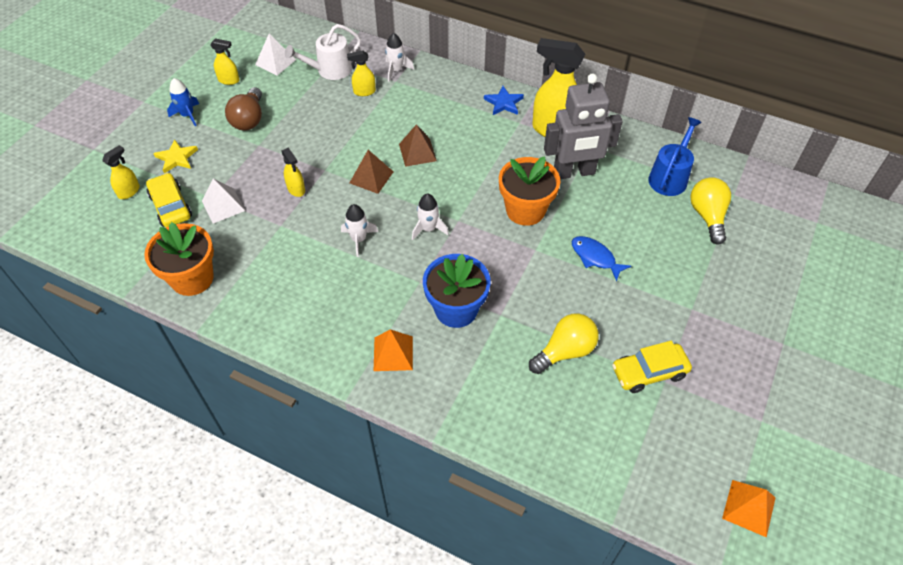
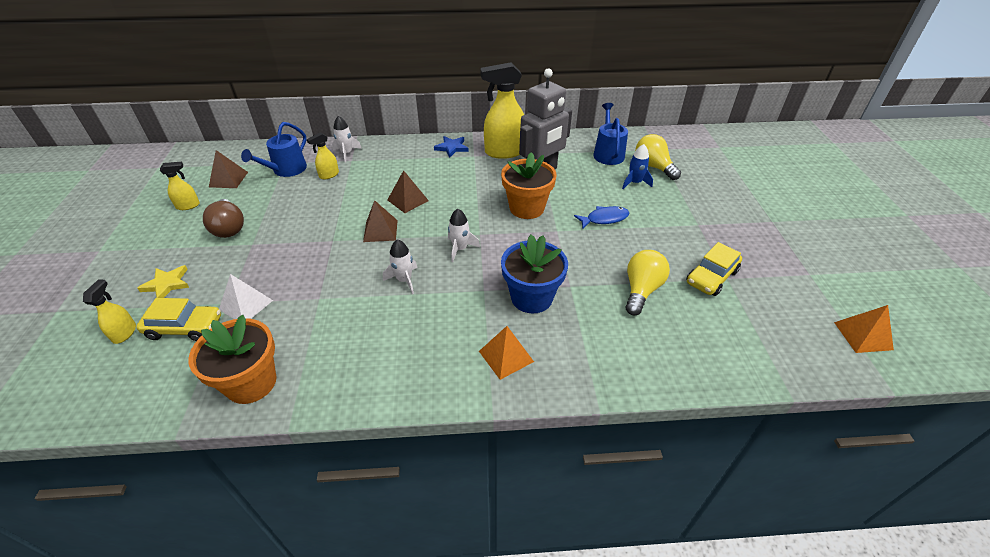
camera: 30 degrees left, 10 degrees down
yellow car [146,173,192,227] -> yellow car turned 150 degrees clockwise [136,298,221,341]
blue rocket [167,78,199,126] -> blue rocket moved to [622,144,653,189]
white pyramid [255,34,296,75] -> brown pyramid [209,150,248,188]
yellow spray bottle [281,148,305,197] -> none
white watering can [285,24,361,80] -> blue watering can [241,122,307,177]
blue fish [572,236,631,281] -> blue fish turned 150 degrees clockwise [574,206,630,229]

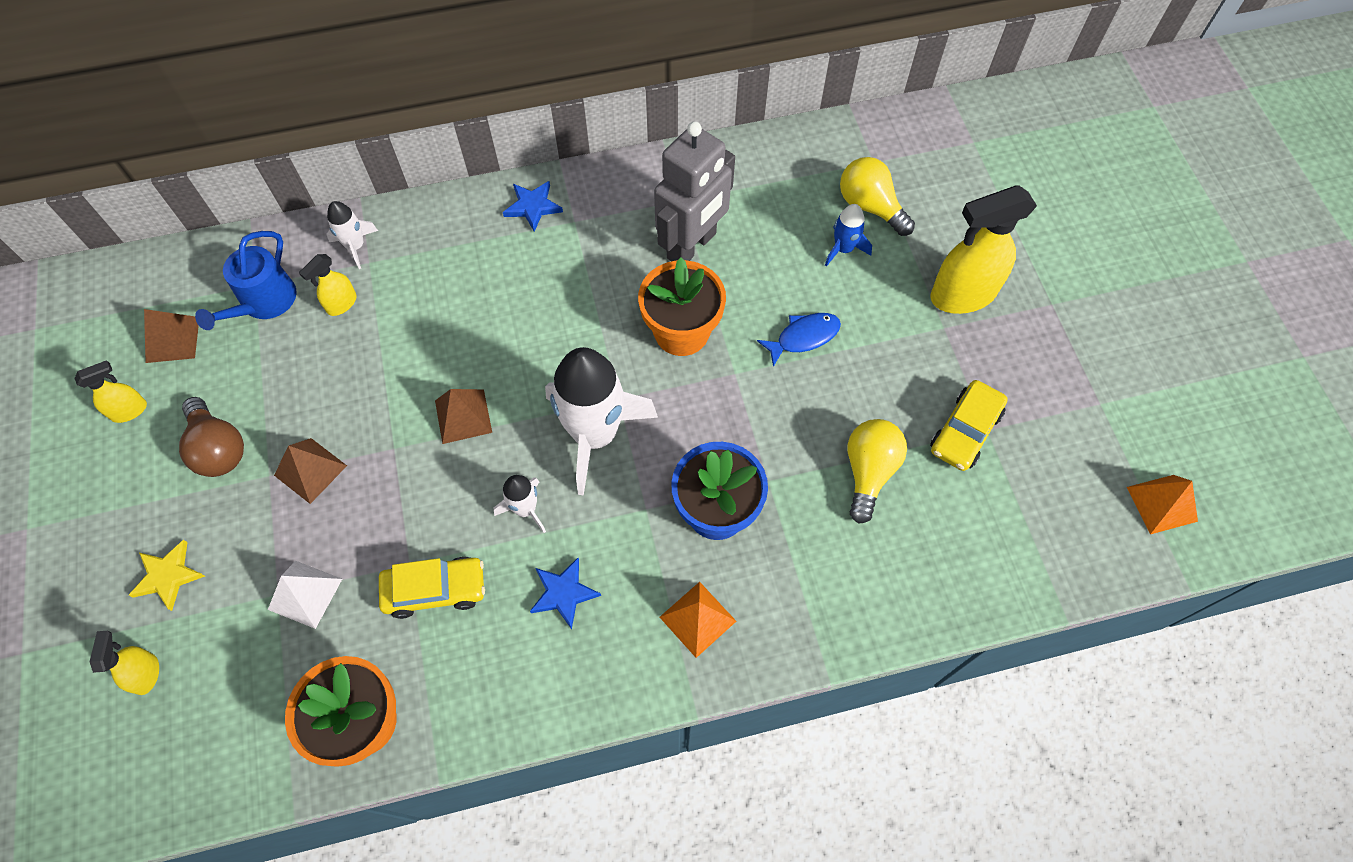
camera: 10 degrees left, 20 degrees up
yellow car [136,298,221,341] -> yellow car moved to [379,557,485,619]
brown pyramid [387,170,429,213] -> brown pyramid moved to [274,438,347,504]
white rocket [448,209,480,262] -> white rocket [545,347,658,496], size x2.14
yellow spray bottle [480,62,524,159] -> yellow spray bottle moved to [930,185,1037,314]
blue watering can [593,103,628,165] -> none
none -> blue star [530,558,601,629]

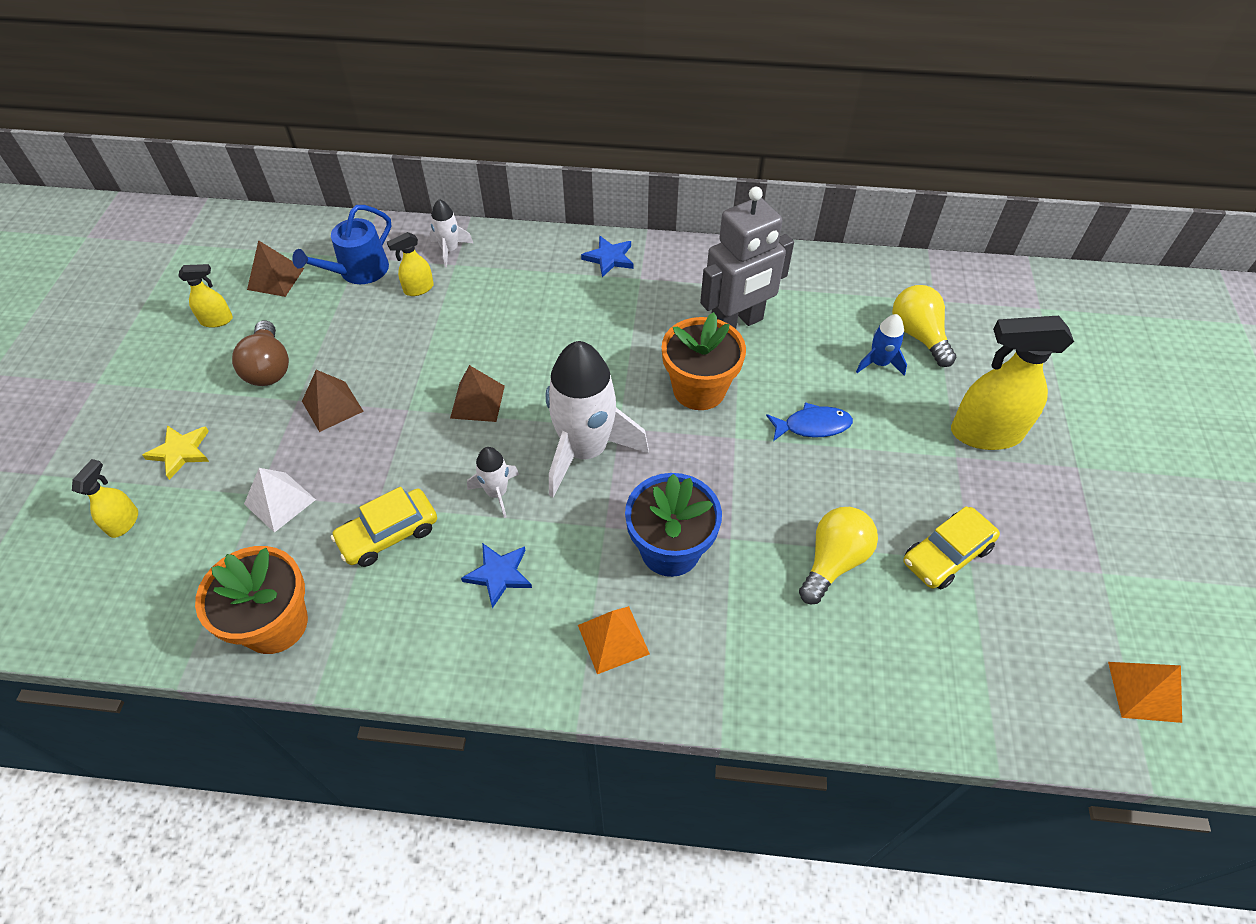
camera: 20 degrees right, 10 degrees down
yellow car [379,557,485,619] -> yellow car turned 135 degrees clockwise [331,487,437,567]

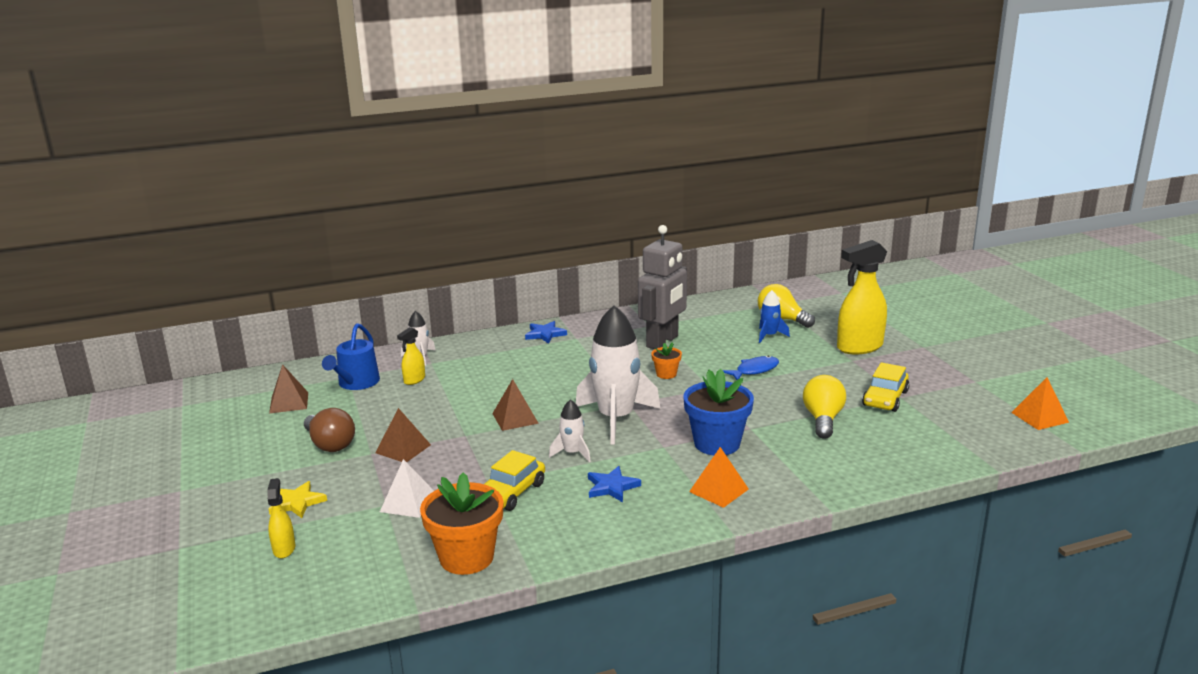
camera: 25 degrees left, 30 degrees down
yellow spray bottle [178,264,233,328] -> none
orange flower pot [662,312,746,410] -> orange flower pot [651,342,682,379], size x0.50

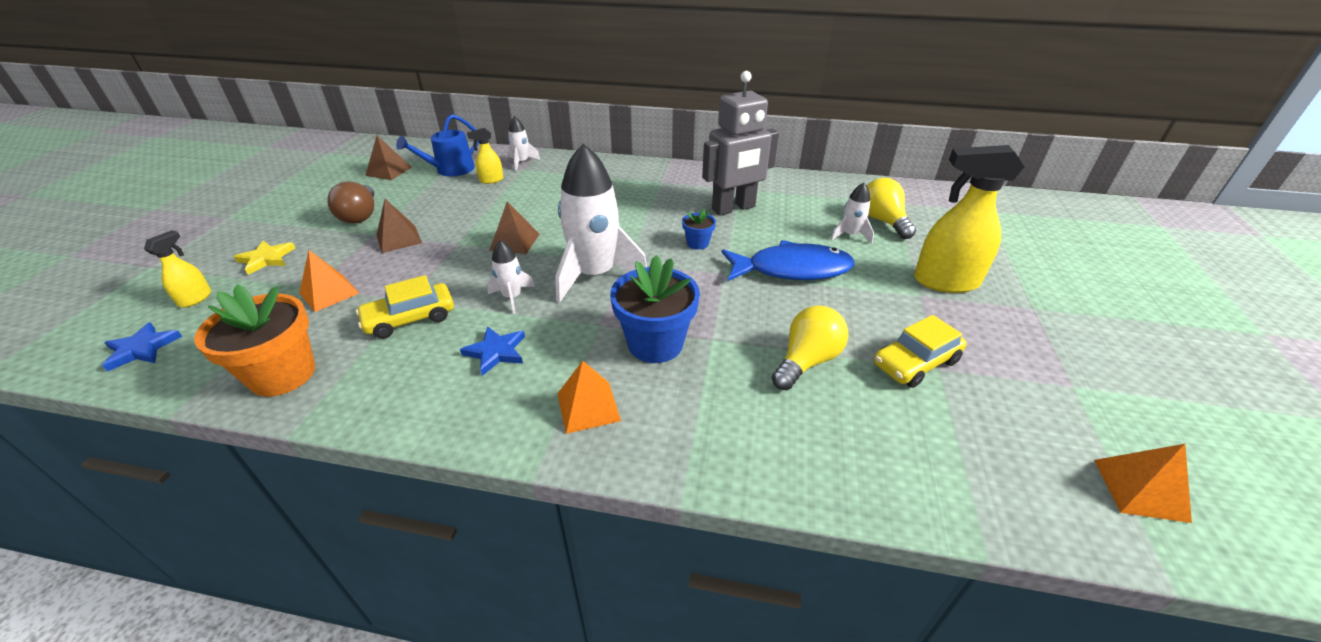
camera: 30 degrees right, 15 degrees up
white pyramid [380,459,434,518] -> orange pyramid [299,250,359,312]
blue star [525,321,567,344] -> blue star moved to [102,322,182,372]
orange flower pot [651,342,682,379] -> blue flower pot [682,209,716,250]
blue fish [723,356,779,380] -> blue fish [722,240,854,281], size x1.78
blue rocket [759,290,790,343] -> white rocket [831,183,874,243]

